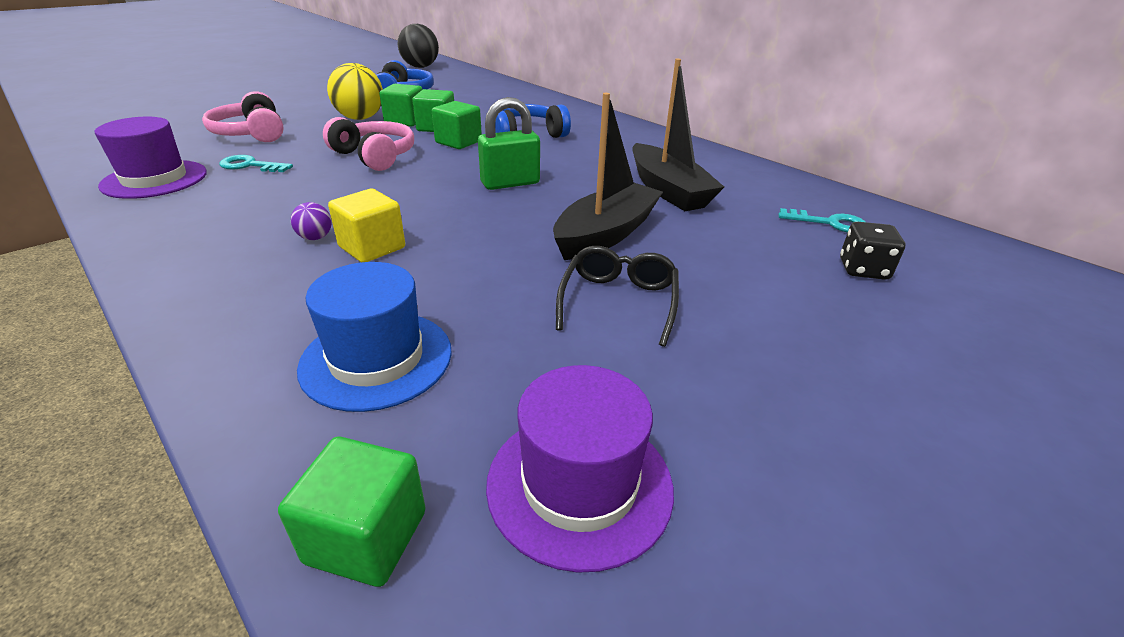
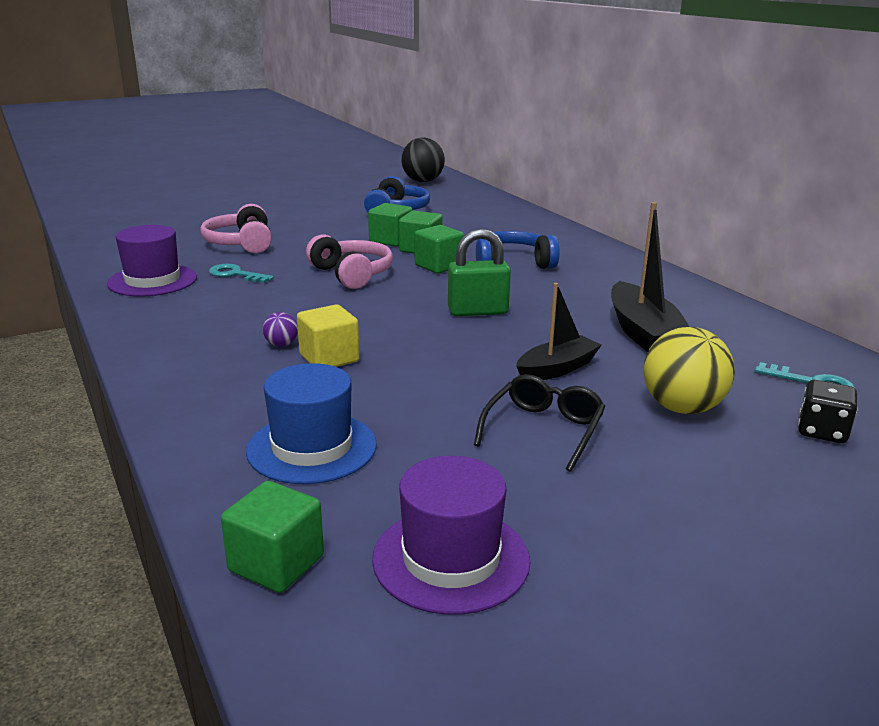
camera: 15 degrees right, 10 degrees down
yellow ball [327,63,383,120] -> yellow ball moved to [644,327,735,414]
black boat [553,93,663,260] -> black boat [516,283,602,380], size x0.67

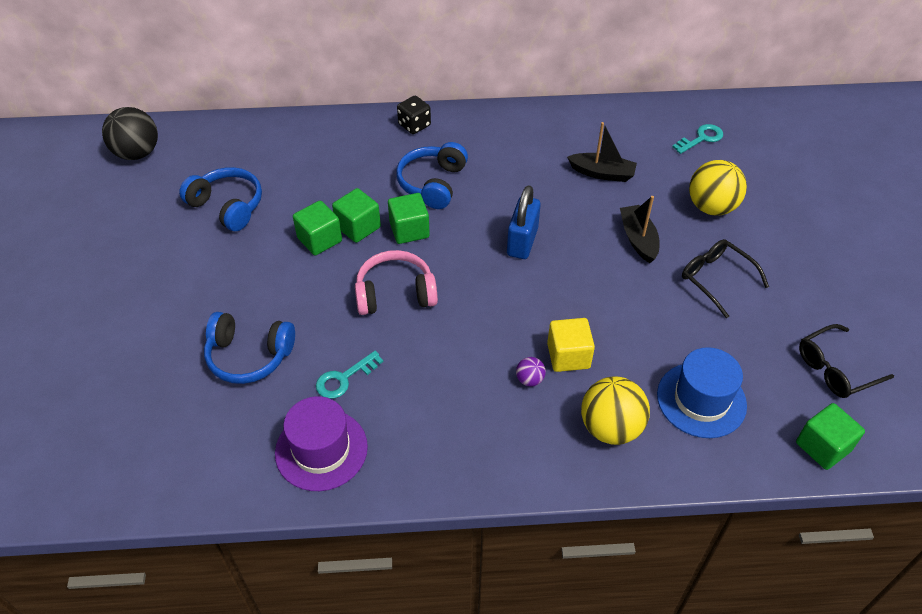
camera: 65 degrees left, 25 degrees up
pink headphones [200,204,272,253] -> blue headphones [204,312,295,384]
purple hat [372,456,530,615] -> black glasses [799,324,894,398]
green padlock [448,229,511,316] -> blue padlock [507,185,541,259]
black boat [611,202,690,352] -> black boat [567,122,637,182], size x0.67
black dice [798,380,858,443] -> black dice moved to [397,96,431,134]
none -> yellow ball [581,376,650,445]

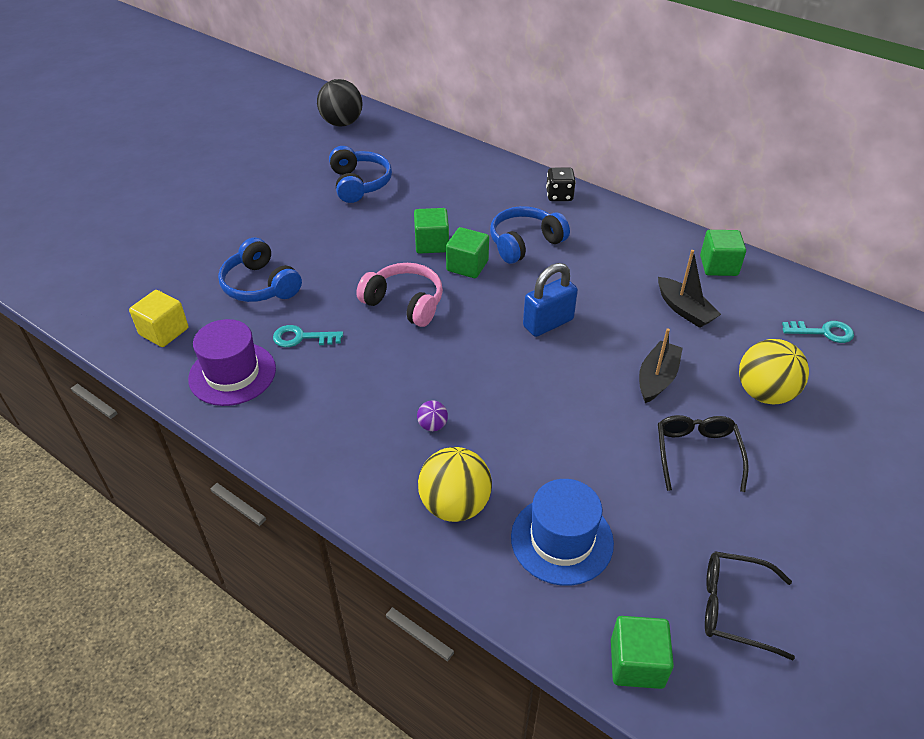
camera: 40 degrees right, 5 degrees down
green cube [293,200,342,256] -> green cube moved to [700,230,746,276]
yellow cube [547,318,595,372] -> yellow cube moved to [129,290,188,347]

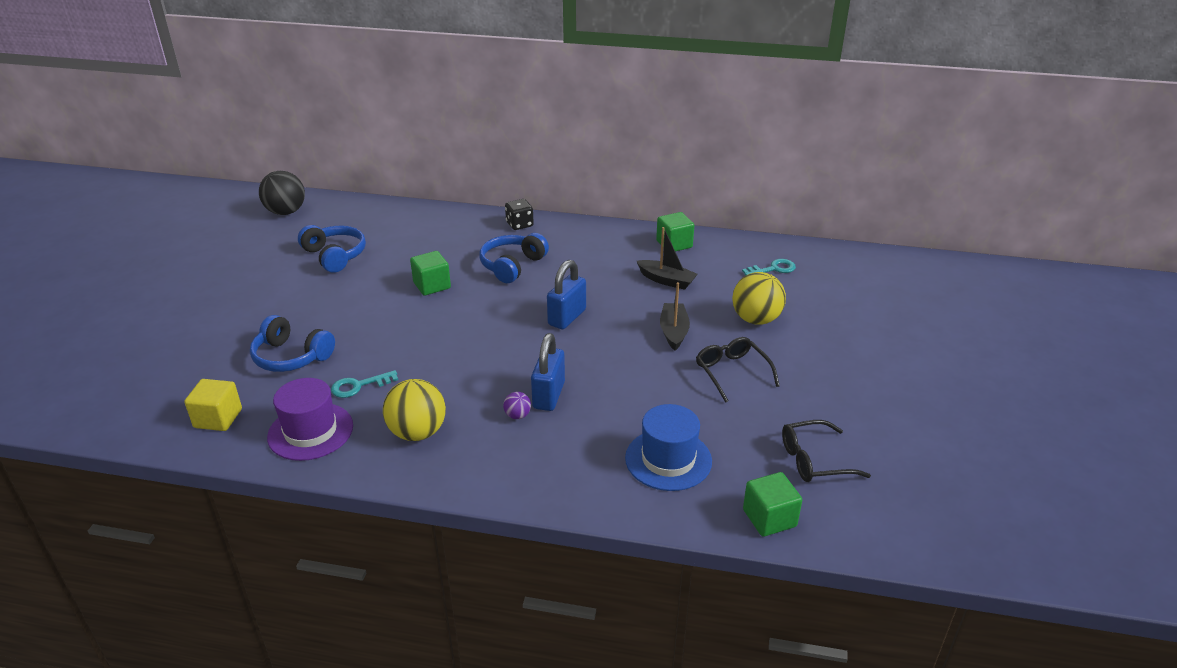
camera: 25 degrees left, 10 degrees down
pink headphones [356,263,443,327] -> none
yellow ball [418,447,492,522] -> yellow ball moved to [383,379,446,441]
green cube [446,227,489,278] -> none
none -> blue padlock [531,333,565,411]

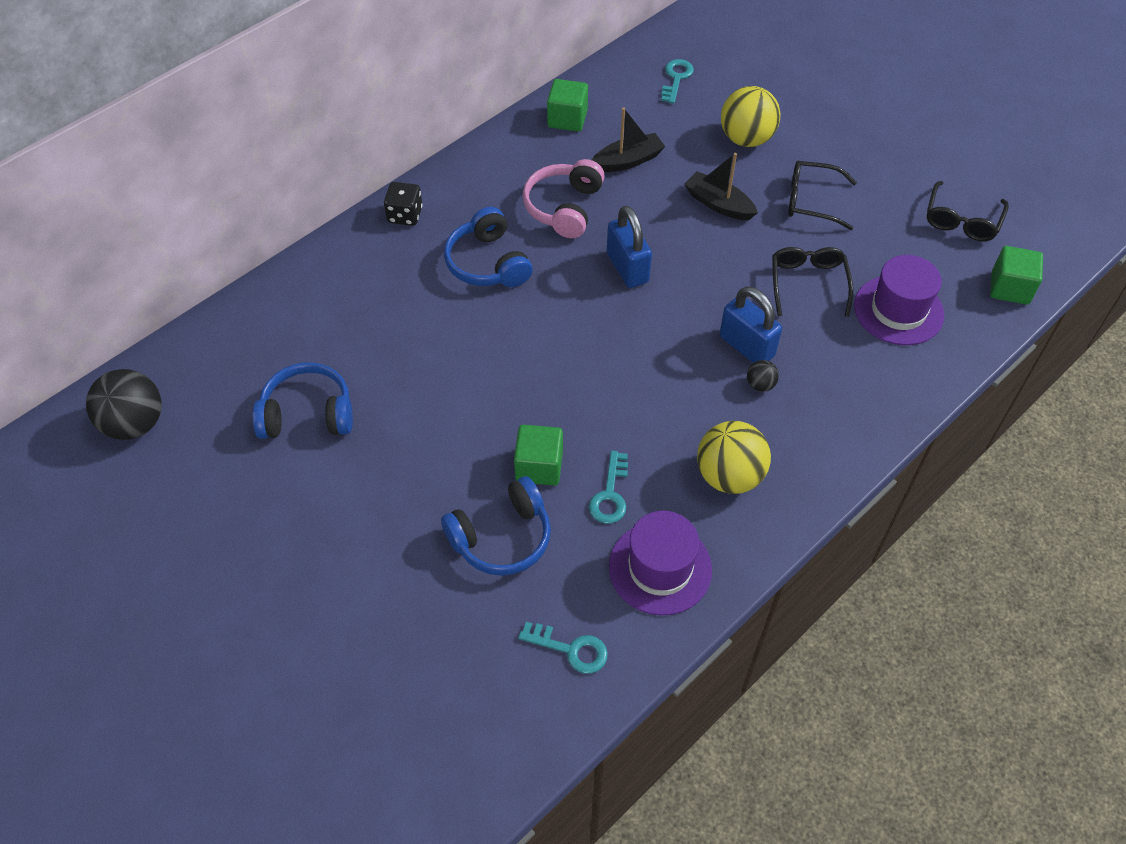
camera: 55 degrees left, 20 degrees up
yellow cube [184,379,242,431] -> turquoise key [518,622,608,674]
green cube [410,251,451,296] -> green cube moved to [514,425,563,486]
purple ball [503,392,531,419] -> black ball [747,360,779,392]
blue hat [625,404,712,491] -> purple hat [854,255,944,345]
none -> pink headphones [523,159,605,238]
none -> black glasses [772,247,853,317]

